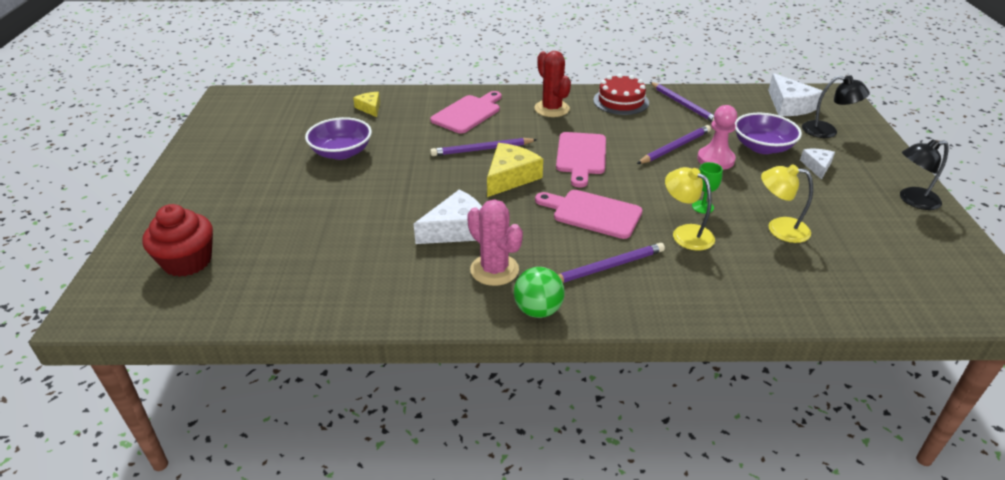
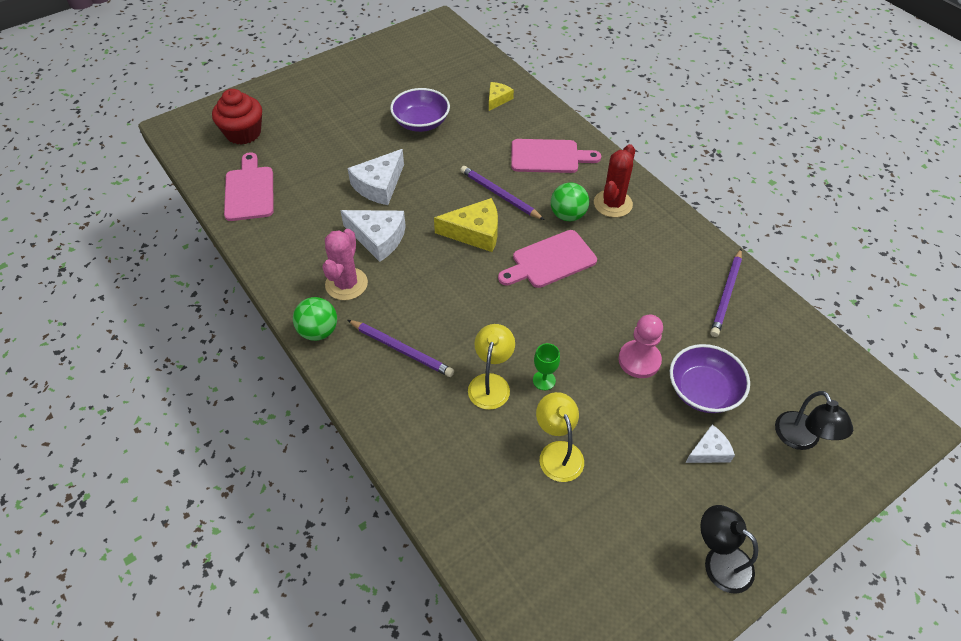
camera: 55 degrees right, 15 degrees up
pink cutting board [535,190,643,239] -> pink cutting board moved to [224,152,274,221]
red cake [593,74,649,115] -> none
purple pencil [637,125,711,164] -> none
white cheese [768,73,823,116] -> white cheese moved to [348,149,404,205]
none -> green ball [551,182,589,221]

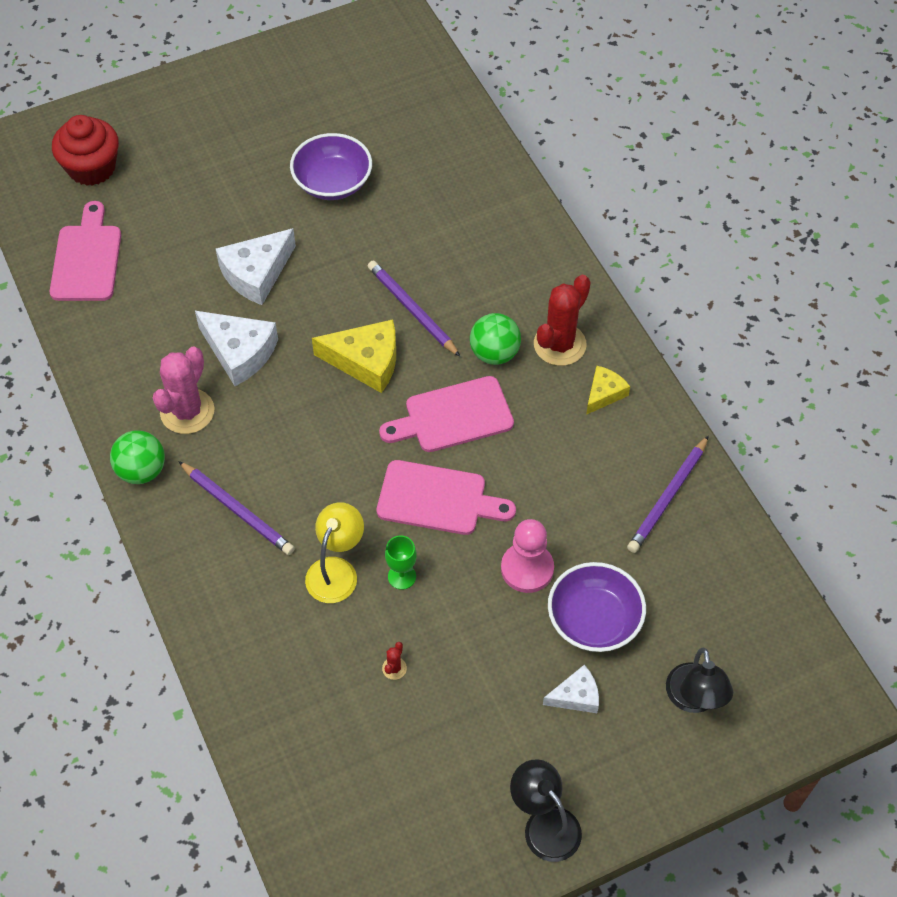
camera: 10 degrees right, 5 degrees up
yellow cheese [489,82,514,111] -> yellow cheese moved to [586,366,630,415]
pink cutting board [511,139,601,173] -> pink cutting board moved to [377,460,516,535]
yellow lamp [536,392,584,482] -> red cactus [382,642,407,680]

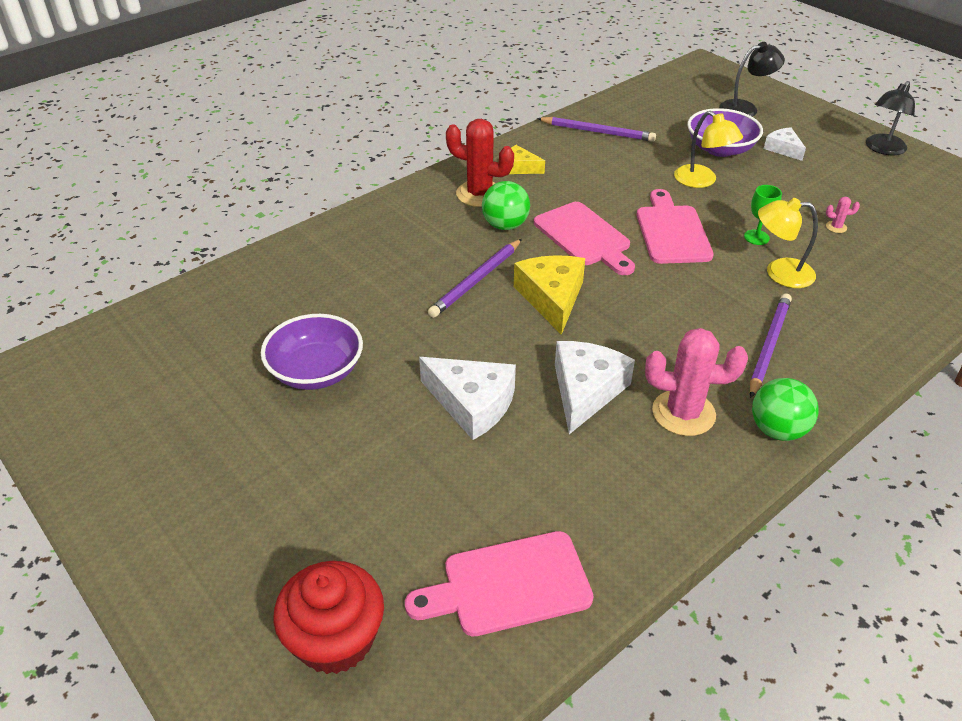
camera: 105 degrees left, 15 degrees down
red cactus [382,642,407,680] -> pink cactus [826,197,860,233]
pink pawn [501,519,554,593] -> yellow lamp [674,111,743,188]

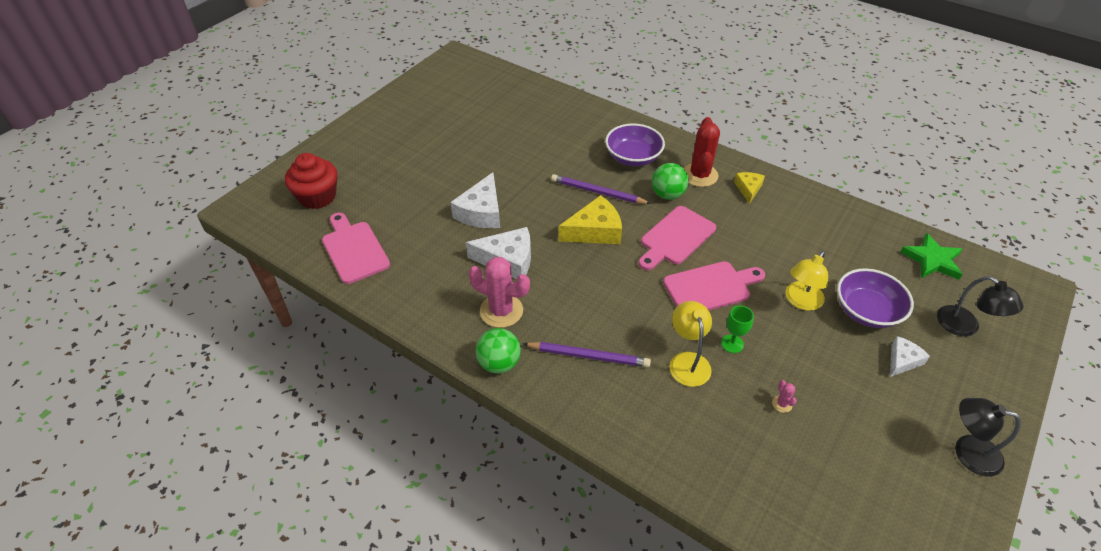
camera: 75 degrees right, 5 degrees up
purple bowl [261,314,363,390] -> purple bowl moved to [605,123,665,166]
purple pencil [537,117,656,142] -> none
pink cactus [645,328,748,436] -> pink cactus turned 60 degrees counterclockwise [469,257,530,328]
none -> green star [900,233,963,280]

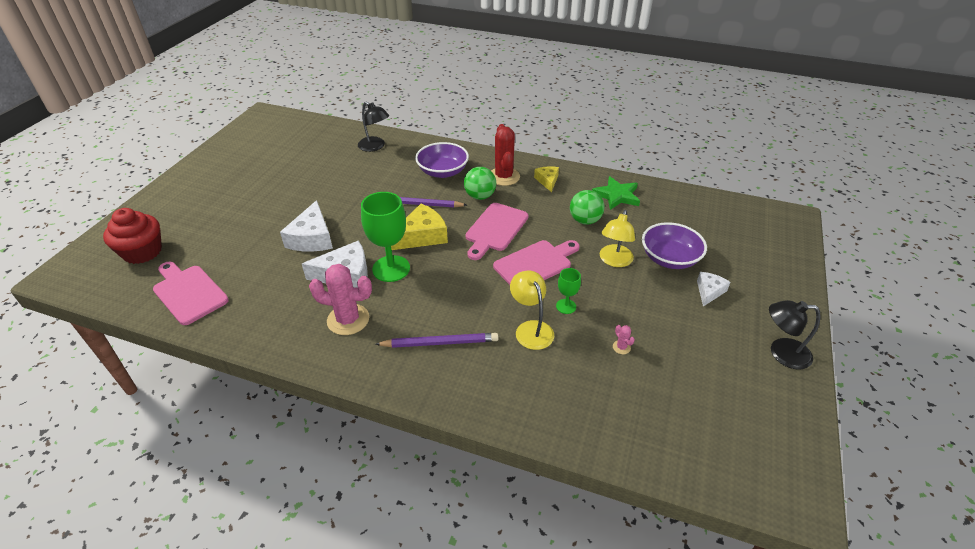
camera: 15 degrees left, 5 degrees down
green ball [476,328,521,373] -> green ball moved to [570,190,605,225]
green star [900,233,963,280] -> green star moved to [592,176,640,210]
black lamp [937,276,1024,336] -> black lamp moved to [358,101,389,152]
none -> green goblet [361,192,410,282]

